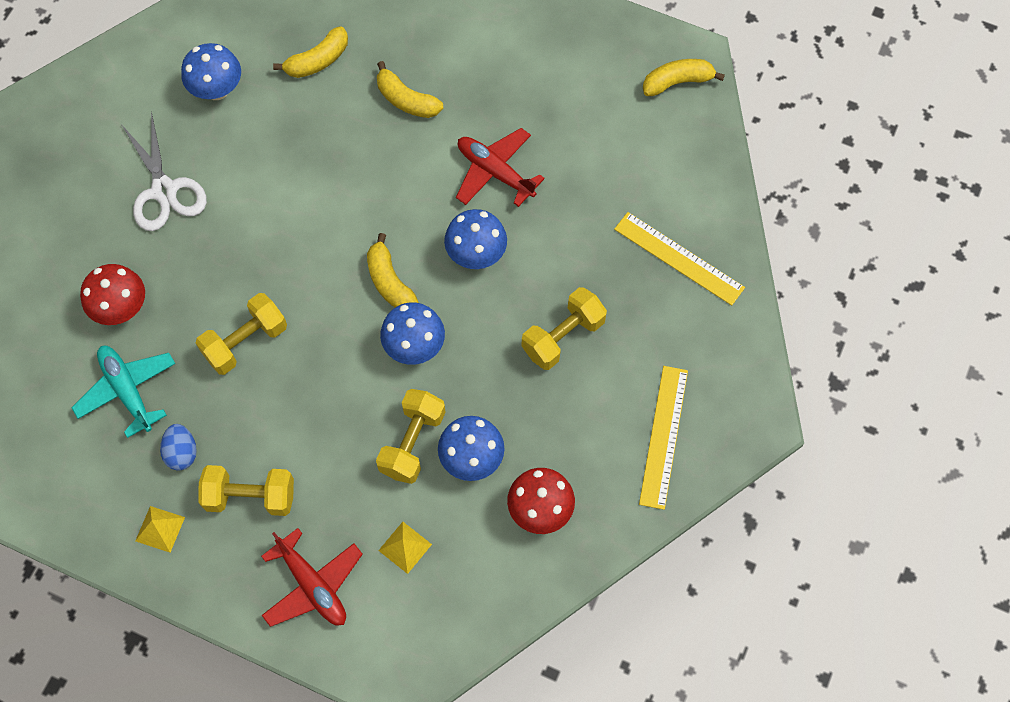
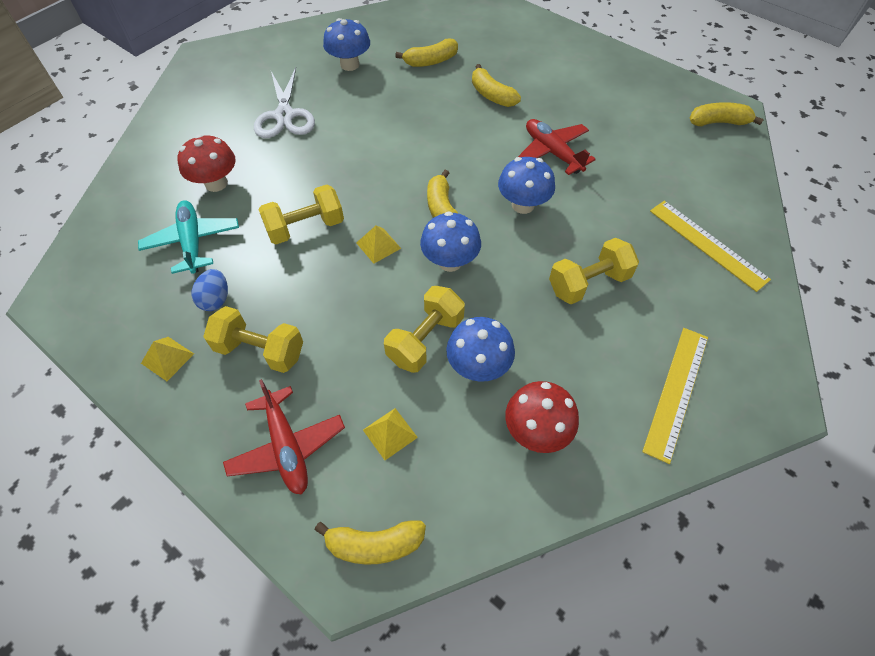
camera: 15 degrees right, 10 degrees down
none -> yellow banana [314,521,426,565]
none -> yellow pyramid [356,226,401,264]

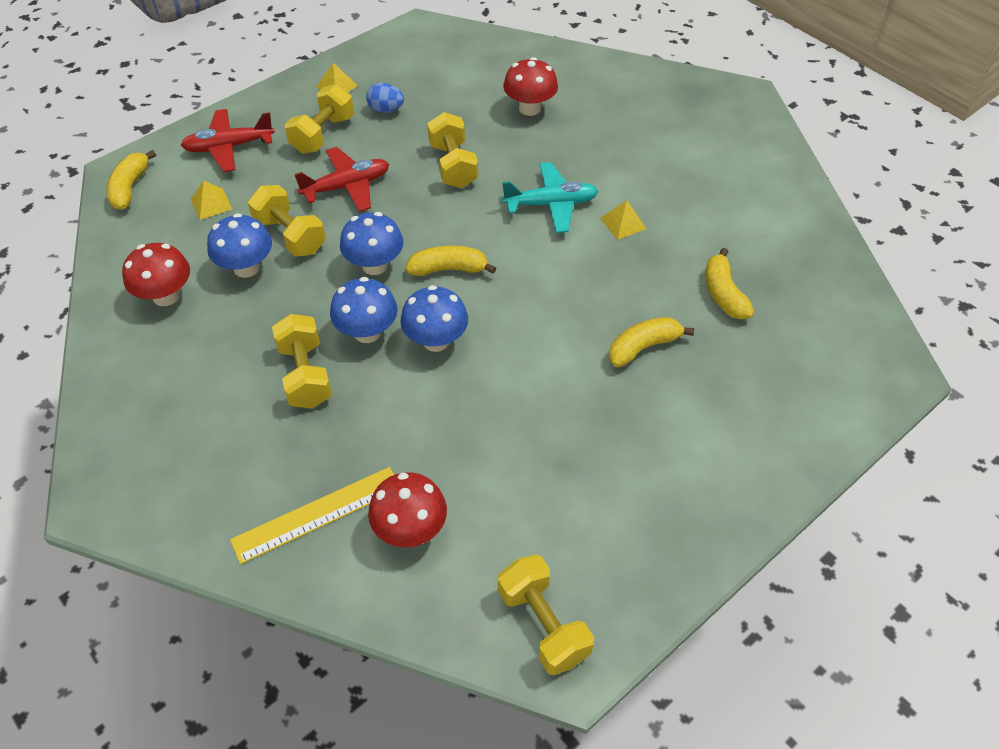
camera: 100 degrees right, 5 degrees down
turquoise plane [138,200,239,274] -> turquoise plane moved to [502,162,598,233]
white scissors [254,68,315,138] -> none
blue mushroom [323,18,370,71] -> blue mushroom moved to [330,277,398,343]
yellow pyramid [356,226,401,264] -> yellow pyramid moved to [600,200,647,240]
red plane [518,119,596,175] -> red plane moved to [294,147,389,212]
yellow ruler [642,328,708,464] -> none
yellow banana [690,102,764,127] -> yellow dumbbell [498,555,594,675]
none -> red mushroom [368,472,447,547]

